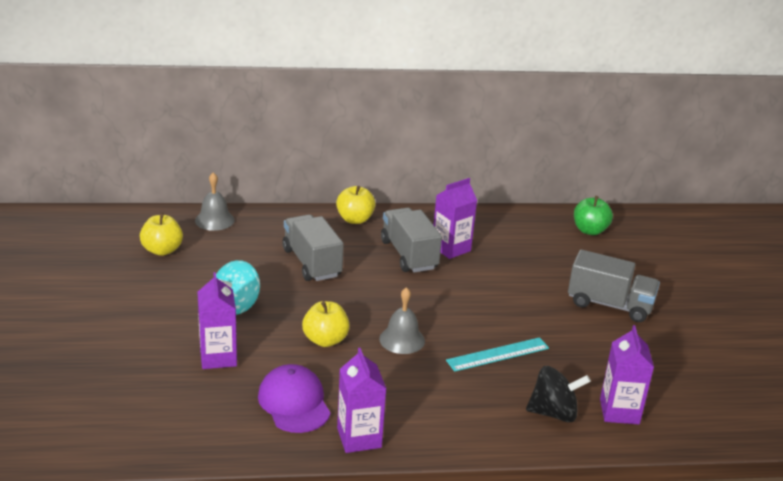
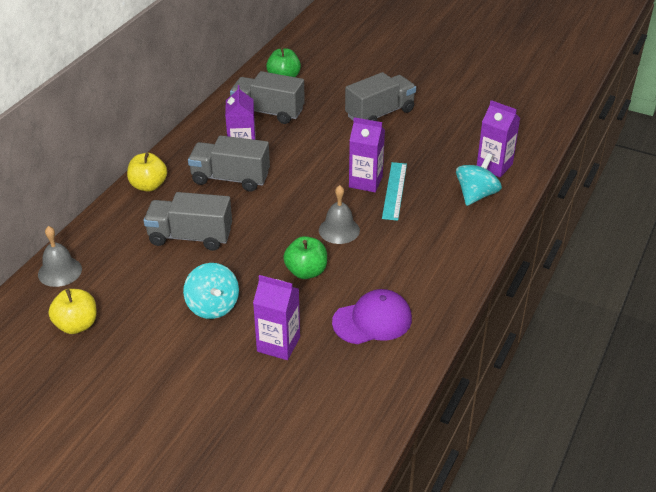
camera: 55 degrees left, 10 degrees up
purple cap [258,364,331,433] -> purple cap turned 150 degrees clockwise [332,289,412,344]
yellow apple [302,301,350,347] -> green apple [283,236,327,279]
purple carton [337,348,387,453] -> purple carton moved to [349,117,385,192]
black spinning top [526,366,591,422] -> turquoise spinning top [456,153,502,206]
none -> grey truck [230,71,305,124]

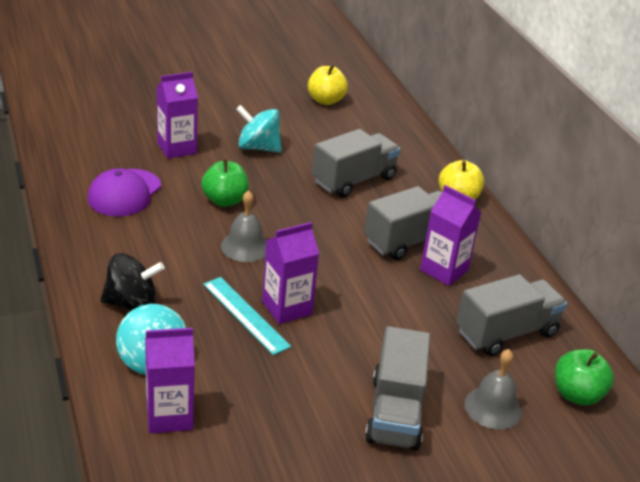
camera: 130 degrees right, 5 degrees down
grey bell [38,226,82,287] -> grey bell moved to [464,349,522,430]
none -> black spinning top [101,253,165,311]

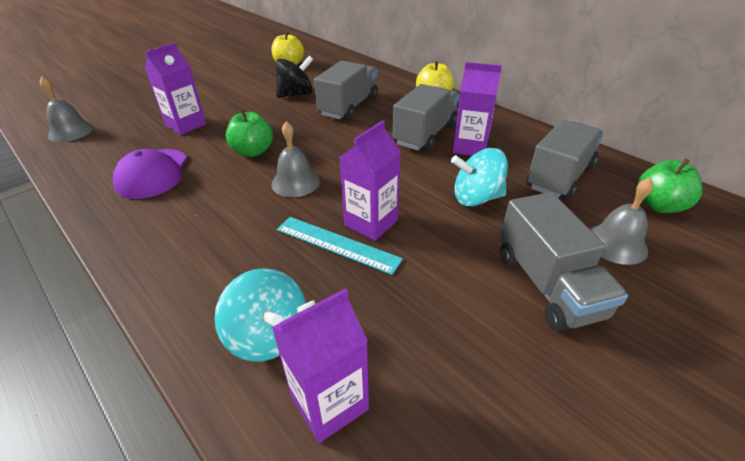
camera: 20 degrees left, 5 degrees up
black spinning top [101,253,165,311] -> black spinning top moved to [276,56,313,98]
turquoise spinning top [236,105,281,153] -> turquoise spinning top moved to [451,148,508,207]
none -> grey bell [40,76,93,142]

